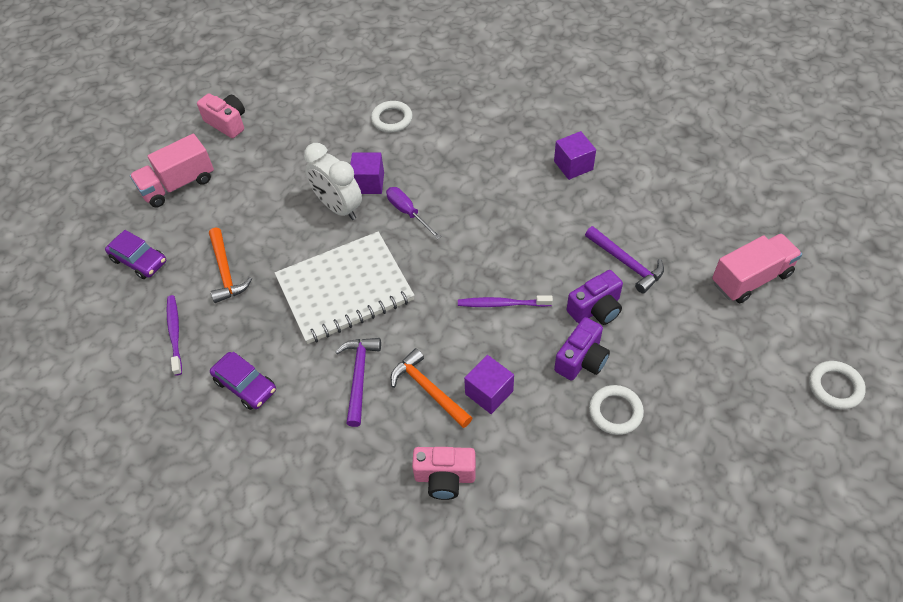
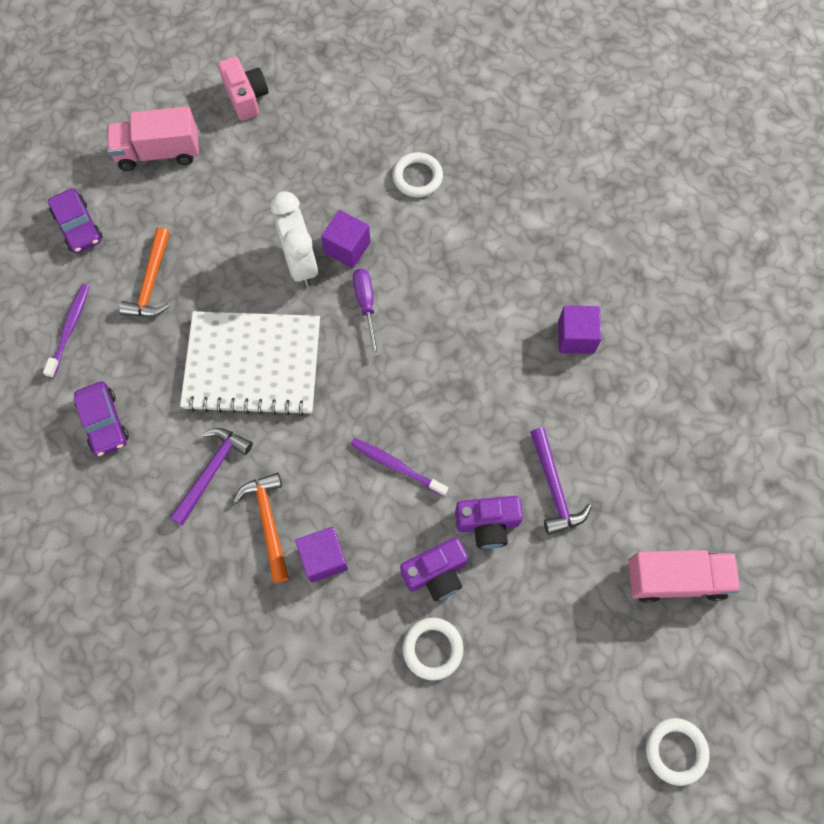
camera: 25 degrees right, 15 degrees up
pink camera [412,447,476,500] -> none

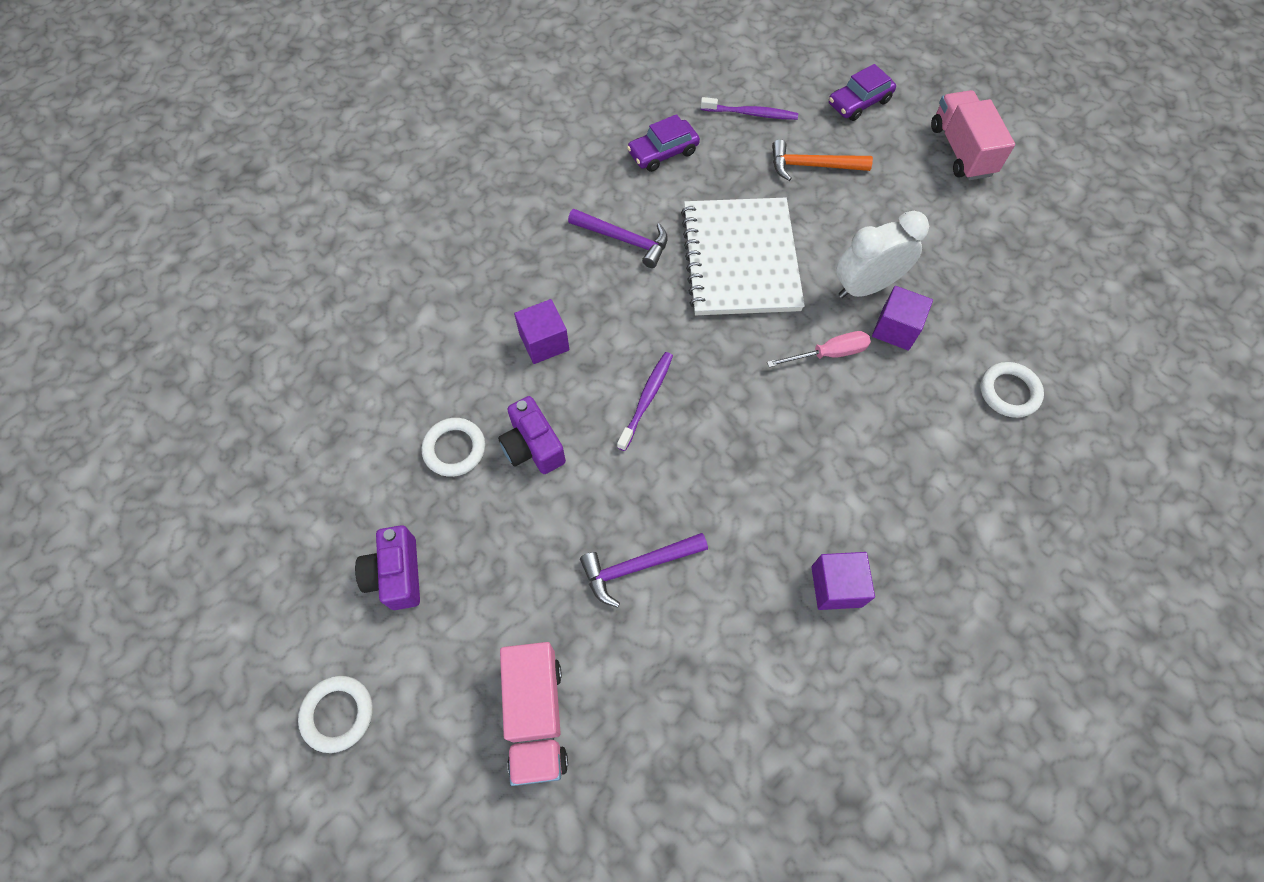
camera: 85 degrees right, 5 degrees down
pink camera [218,57,268,120] -> none
orange hammer [233,472,289,583] -> none
purple screwdriver [353,268,379,357] -> pink screwdriver [767,331,871,367]
purple camera [455,496,523,549] -> purple camera moved to [355,525,420,610]

